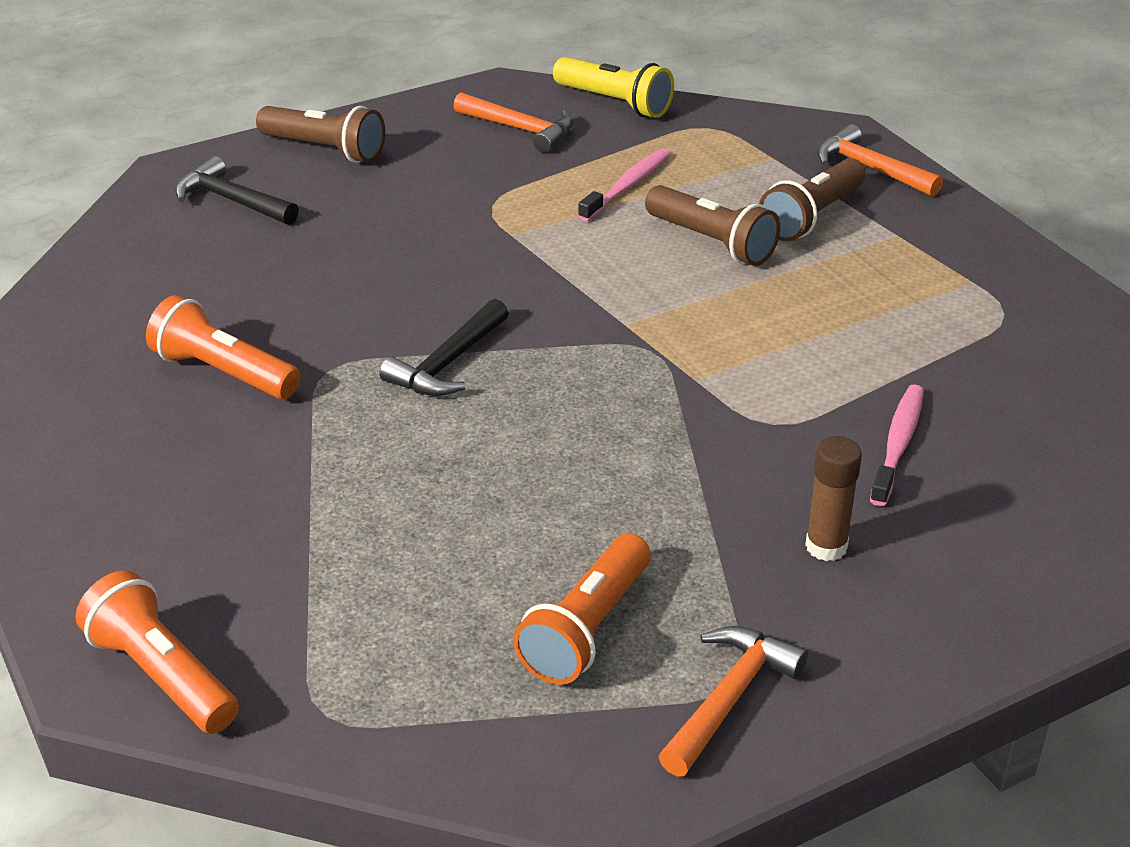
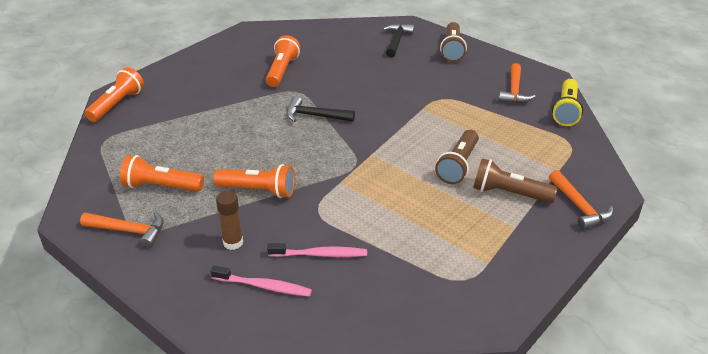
camera: 70 degrees right, 0 degrees up
pink toothbrush [578,148,671,222] -> pink toothbrush moved to [210,266,312,297]
orange hammer [817,124,943,197] -> orange hammer turned 135 degrees clockwise [549,170,613,230]
none -> orange flashlight [213,164,295,198]

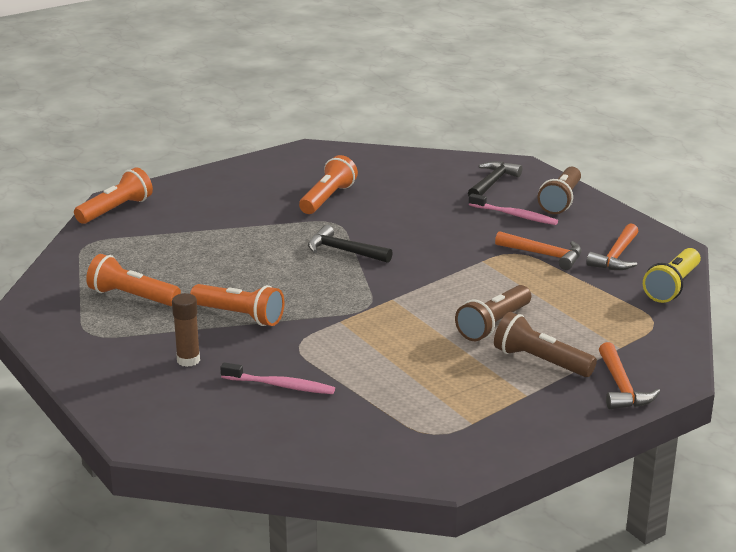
camera: 15 degrees right, 10 degrees down
orange hammer [80,212,164,248] -> orange hammer moved to [495,231,581,270]
pink toothbrush [210,266,312,297] -> pink toothbrush moved to [469,193,558,225]

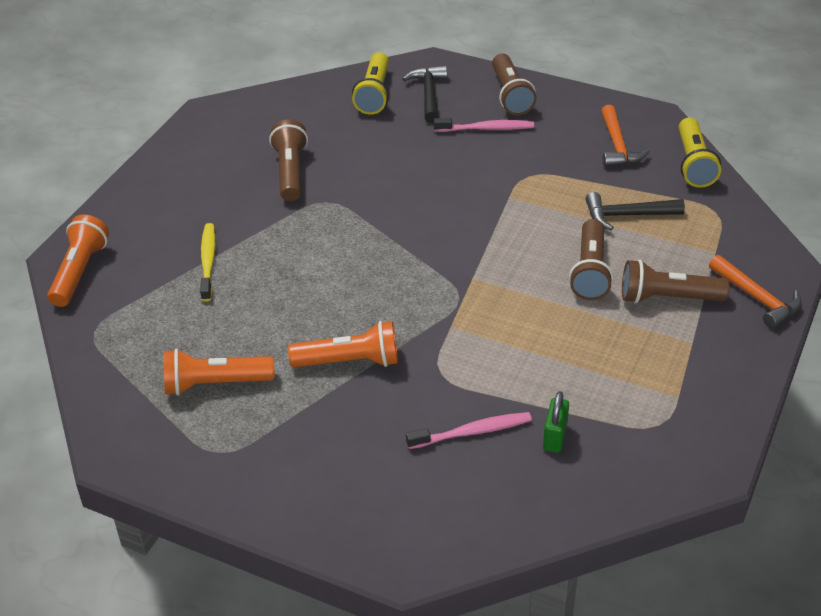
camera: 30 degrees left, 15 degrees up
brown glue stick [172,293,200,367] -> none
orange flashlight [299,155,358,214] -> brown flashlight [269,119,308,201]
black hammer [308,225,393,263] -> black hammer moved to [586,192,685,231]
orange hammer [495,231,581,270] -> none
none -> yellow toothbrush [200,223,216,302]
none -> yellow flashlight [352,52,389,115]
none -> green padlock [543,391,569,453]

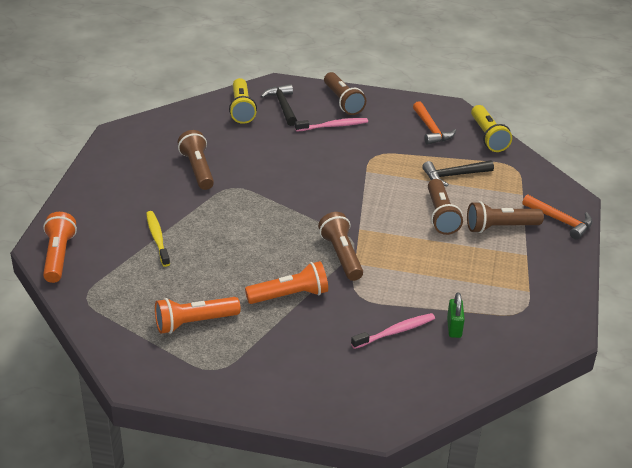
camera: 15 degrees left, 5 degrees down
none -> brown flashlight [318,212,363,281]

